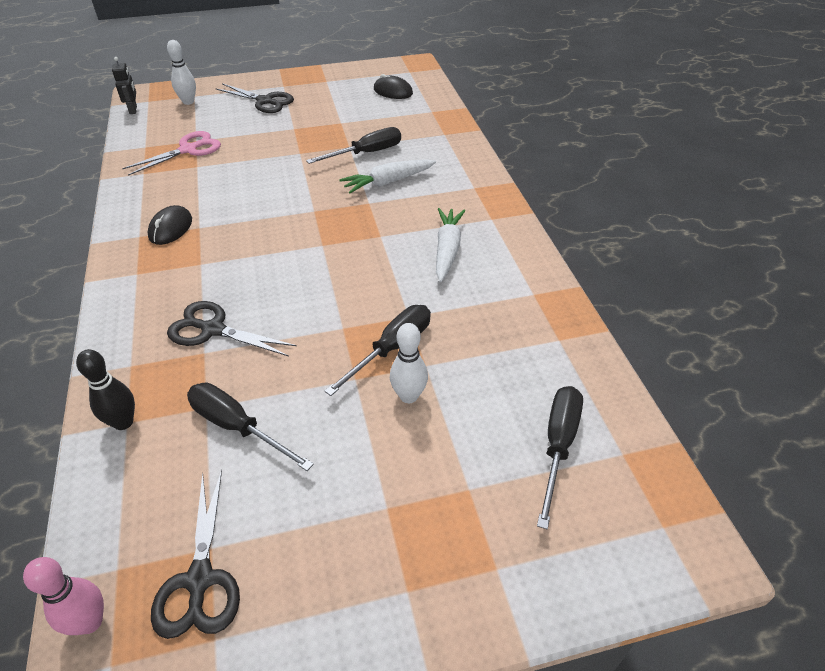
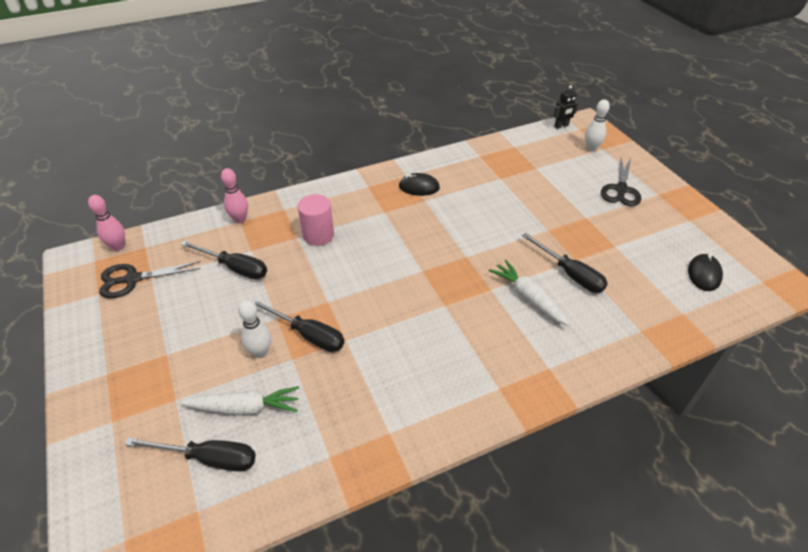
camera: 80 degrees right, 0 degrees up
black bowling pin [76,349,135,430] -> pink bowling pin [221,168,248,224]
pink scissors [122,131,221,176] -> none
black scissors [167,301,297,357] -> pink cylinder [298,194,334,246]
black screwdriver [187,383,314,471] -> black screwdriver turned 90 degrees clockwise [180,241,267,279]
white carrot [436,208,465,282] -> white carrot moved to [180,386,299,415]

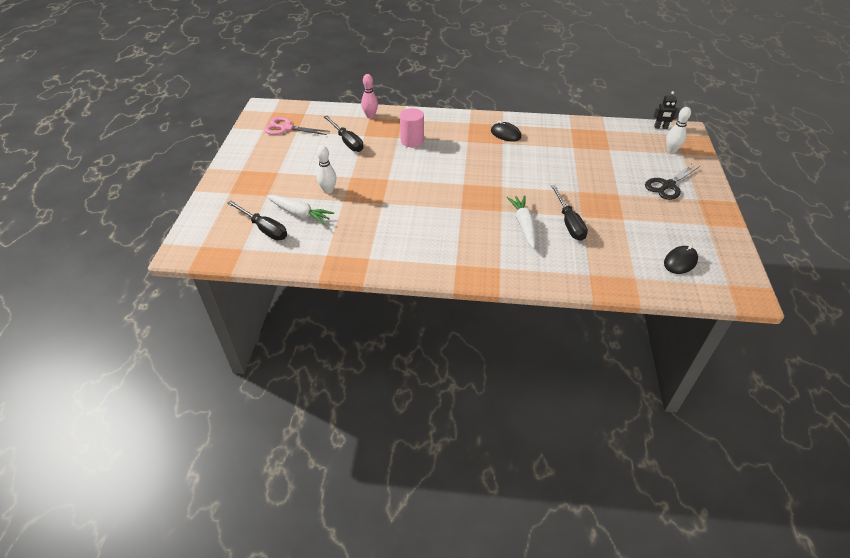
camera: 30 degrees right, 0 degrees up
pink bowling pin [88,195,125,251] -> none
black scissors [99,261,201,299] -> pink scissors [264,117,330,135]
black screwdriver [251,299,344,352] -> none

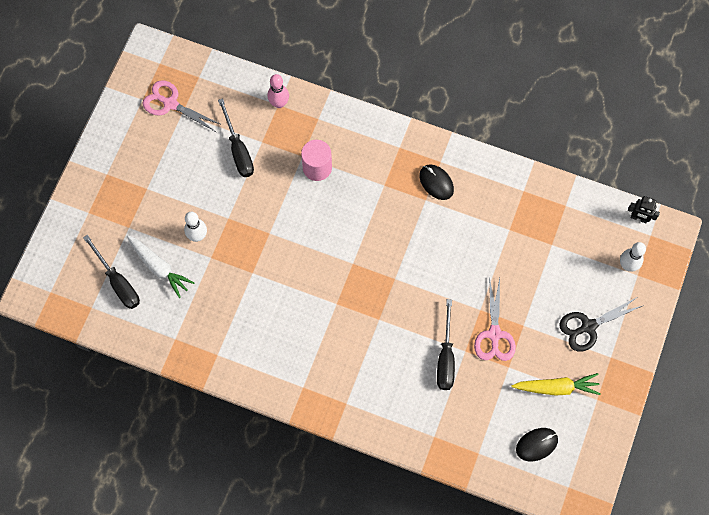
camera: 15 degrees right, 25 degrees up
white carrot [507,195,536,249] -> none
none -> pink scissors [474,277,516,361]
none -> yellow carrot [511,373,601,396]

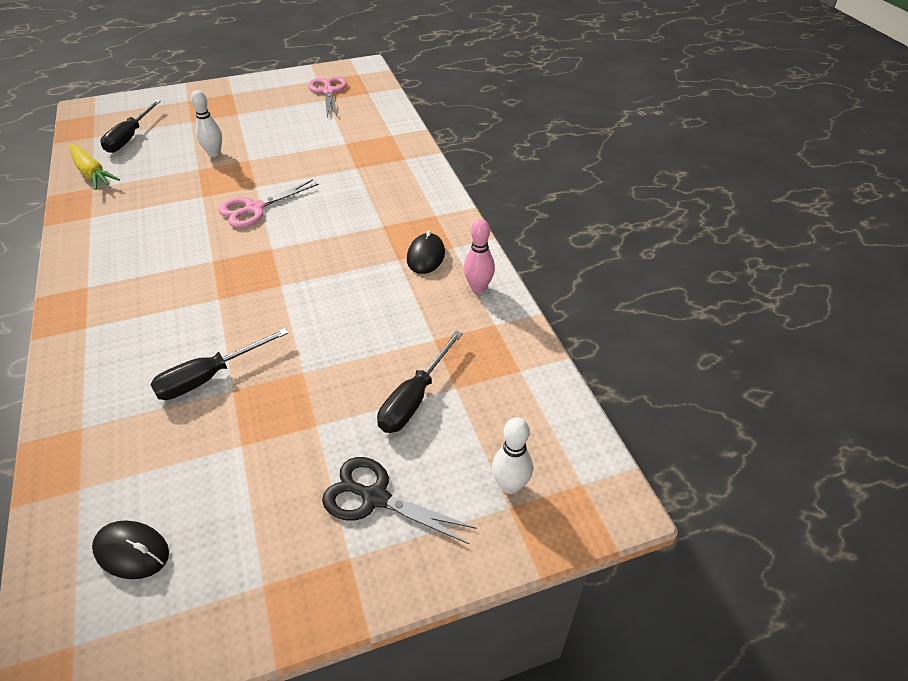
camera: 50 degrees right, 25 degrees down
white carrot [127,235,195,298] -> none
black screwdriver [218,98,254,177] -> black screwdriver moved to [377,331,463,433]
pink bowling pin [268,74,289,108] -> pink bowling pin moved to [464,219,495,293]
pink cylinder [301,140,332,181] -> none
pink scissors [474,277,516,361] -> pink scissors moved to [218,180,319,228]
yellow carrot [511,373,601,396] -> yellow carrot moved to [70,144,120,190]
black robot [628,196,660,223] -> none

